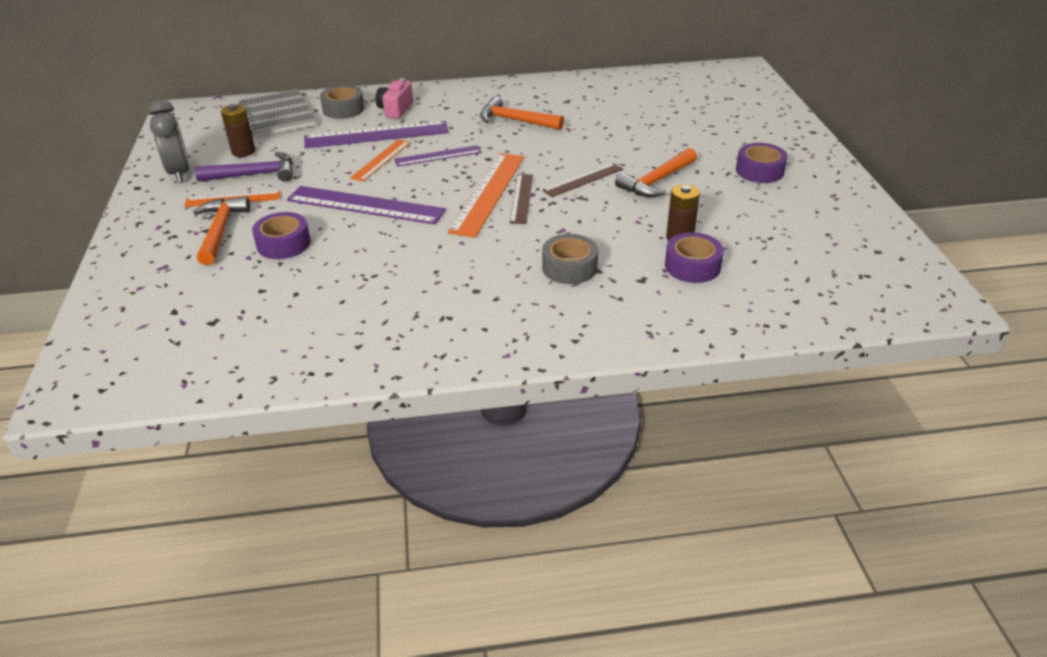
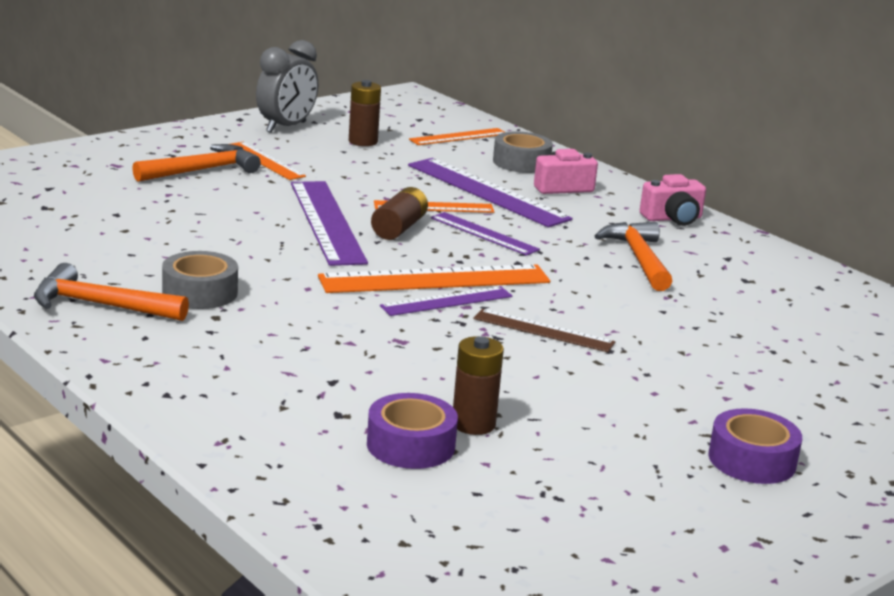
camera: 55 degrees right, 15 degrees down
purple hammer [195,152,293,182] -> none
grey notebook [238,89,316,137] -> orange ruler [409,128,504,145]
purple tape [252,212,311,259] -> none
brown ruler [510,174,533,224] -> purple ruler [380,286,512,316]
grey tape [542,234,598,284] -> grey tape moved to [162,251,238,309]
orange hammer [615,148,697,197] -> orange hammer moved to [34,263,189,321]
none -> brown battery [371,187,428,240]
none -> pink camera [640,174,706,226]

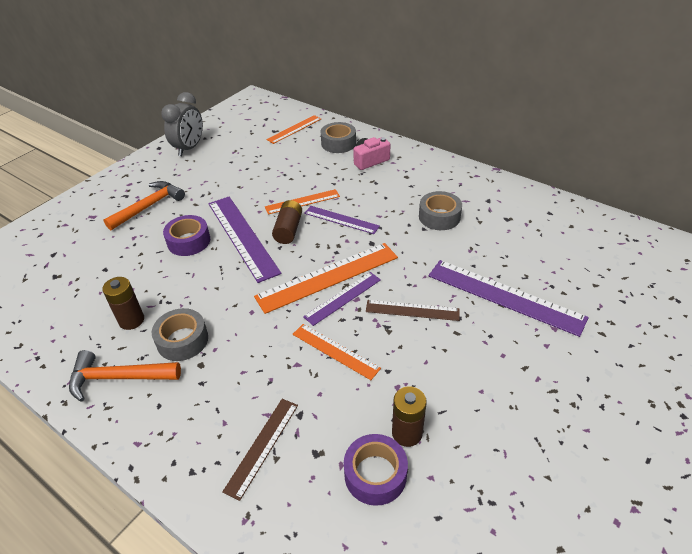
camera: 10 degrees left, 20 degrees up
orange ruler [232,142,306,180] -> orange ruler moved to [293,324,381,380]
brown battery [349,80,381,146] -> brown battery moved to [102,277,144,330]
purple ruler [408,158,573,227] -> purple ruler moved to [428,260,589,337]
orange hammer [595,222,673,291] -> grey tape [419,191,462,230]
pink camera [640,174,706,226] -> none
purple tape [708,408,802,484] -> purple tape moved to [163,215,210,256]
none -> brown ruler [222,399,298,501]

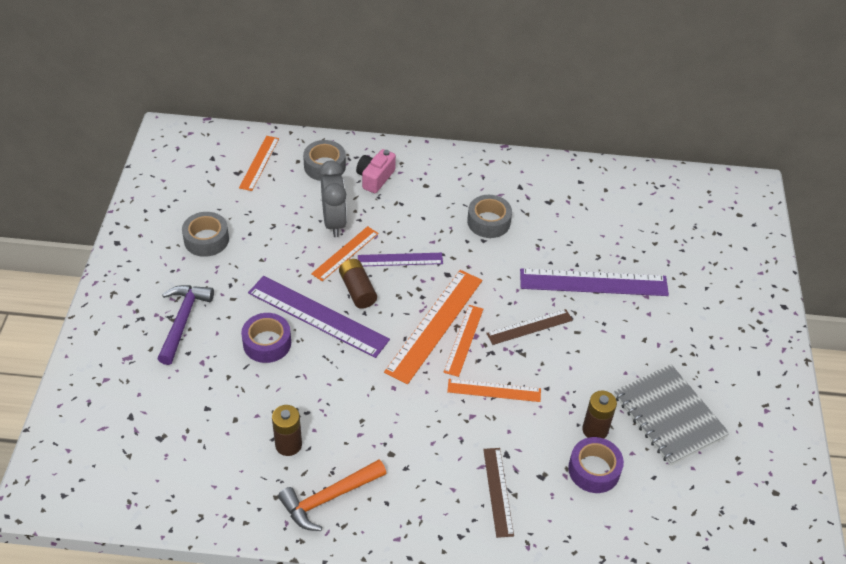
camera: 35 degrees left, 5 degrees up
orange hammer [104,181,185,230] -> purple hammer [157,285,214,365]
grey tape [152,308,208,361] -> grey tape moved to [182,212,229,257]
grey clock [161,92,203,156] -> grey clock moved to [320,161,347,237]
purple ruler [303,272,381,326] -> orange ruler [444,305,483,377]
none -> grey notebook [614,364,730,466]

